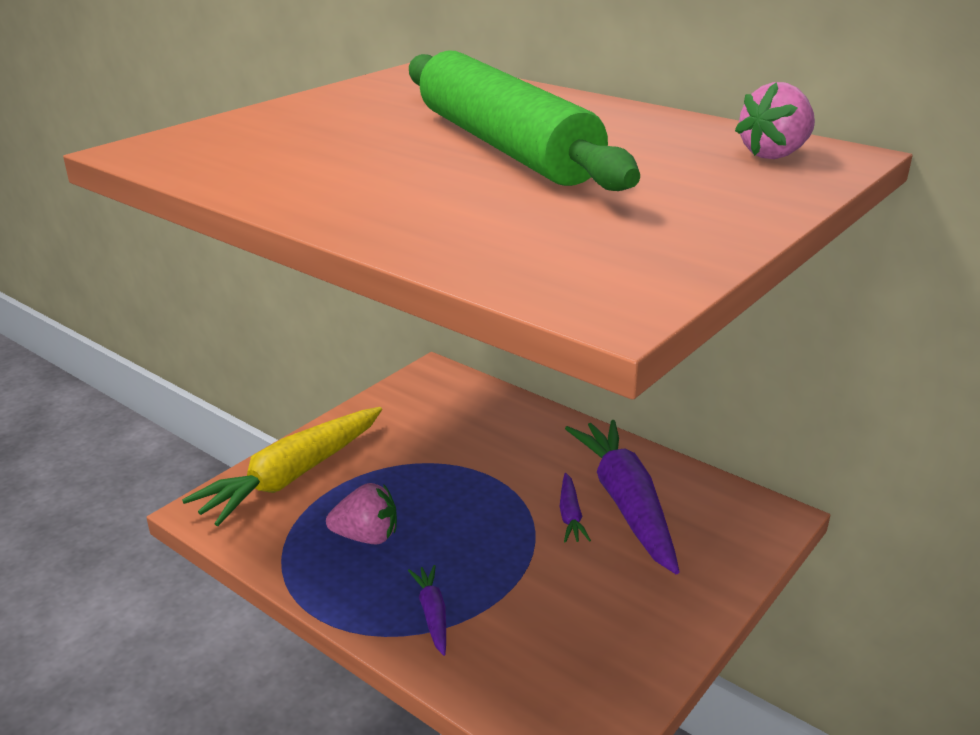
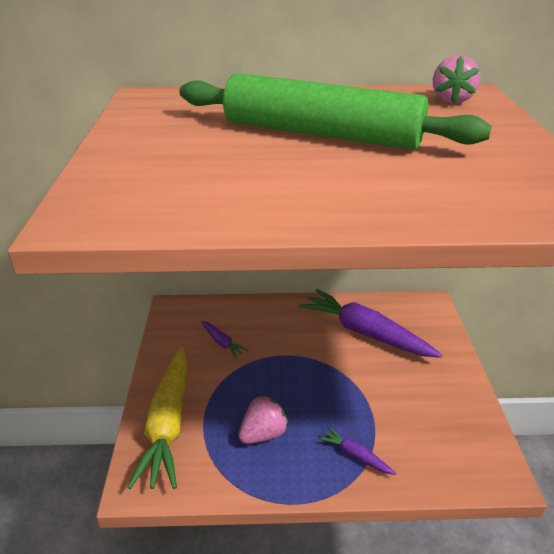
camera: 40 degrees left, 5 degrees up
purple carrot [560,473,591,543] -> purple carrot moved to [201,321,248,358]

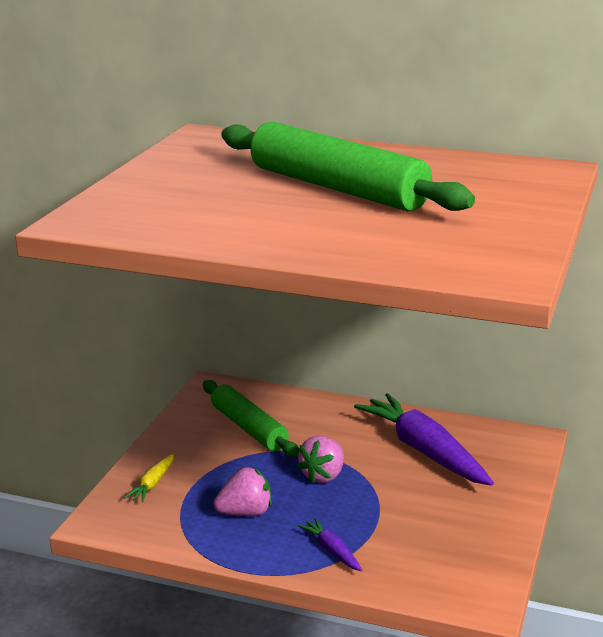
camera: 20 degrees right, 10 degrees down
yellow carrot [127,346,188,489] -> yellow carrot [124,454,174,502], size x0.44
purple carrot [201,321,248,358] -> green rolling pin [203,380,299,457]
pink strawberry [433,55,480,104] -> pink strawberry moved to [297,436,344,483]

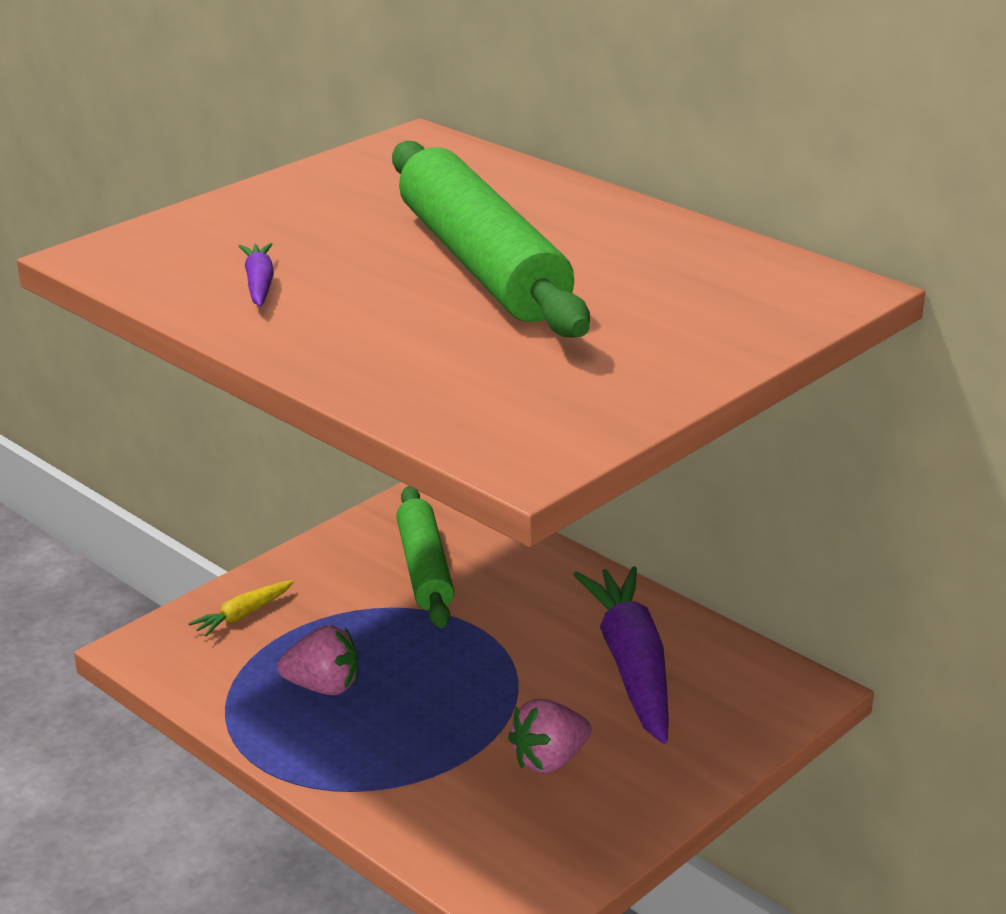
camera: 25 degrees right, 5 degrees up
pink strawberry [297,436,344,483] -> pink strawberry moved to [508,699,592,774]
purple carrot [298,518,362,571] -> purple carrot moved to [239,243,274,307]

